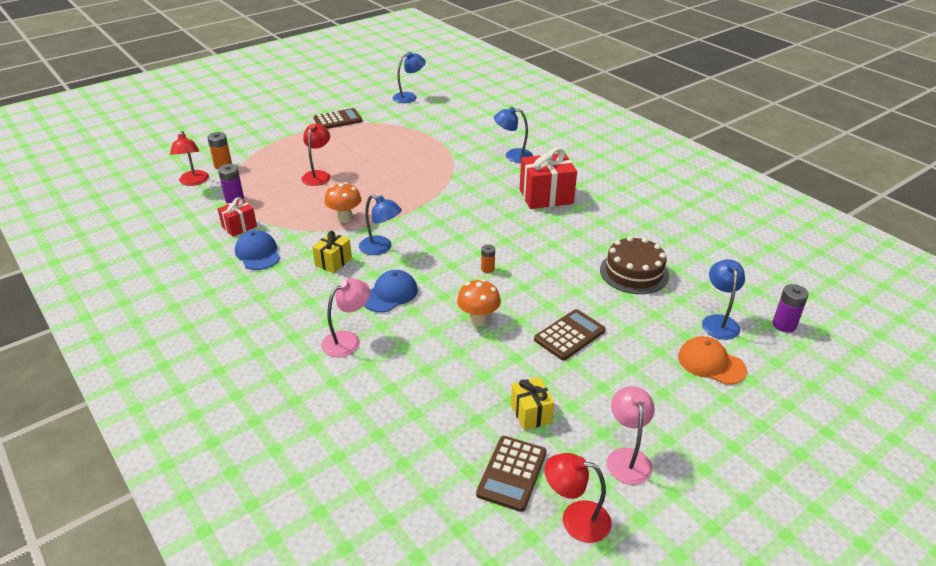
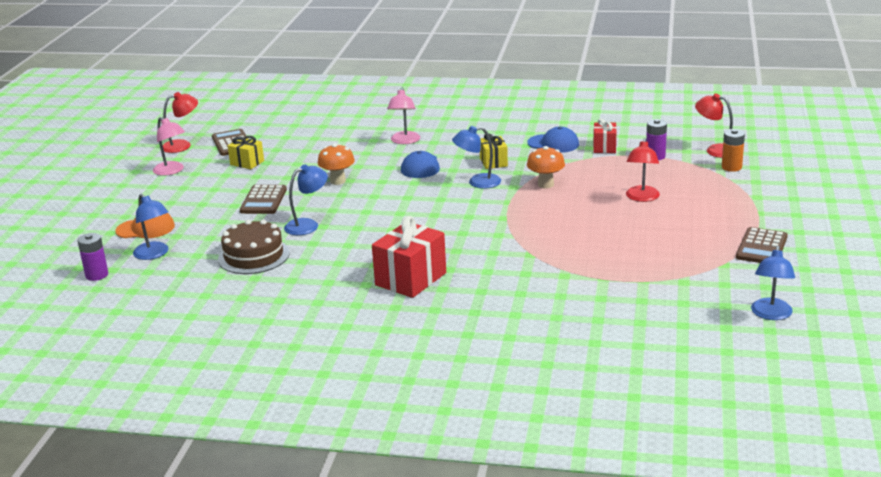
camera: 140 degrees right, 10 degrees down
red lamp [301,124,330,186] -> red lamp turned 45 degrees clockwise [626,138,660,202]
orange battery [481,244,495,273] -> none
blue lamp [494,107,533,163] -> blue lamp moved to [284,164,328,235]

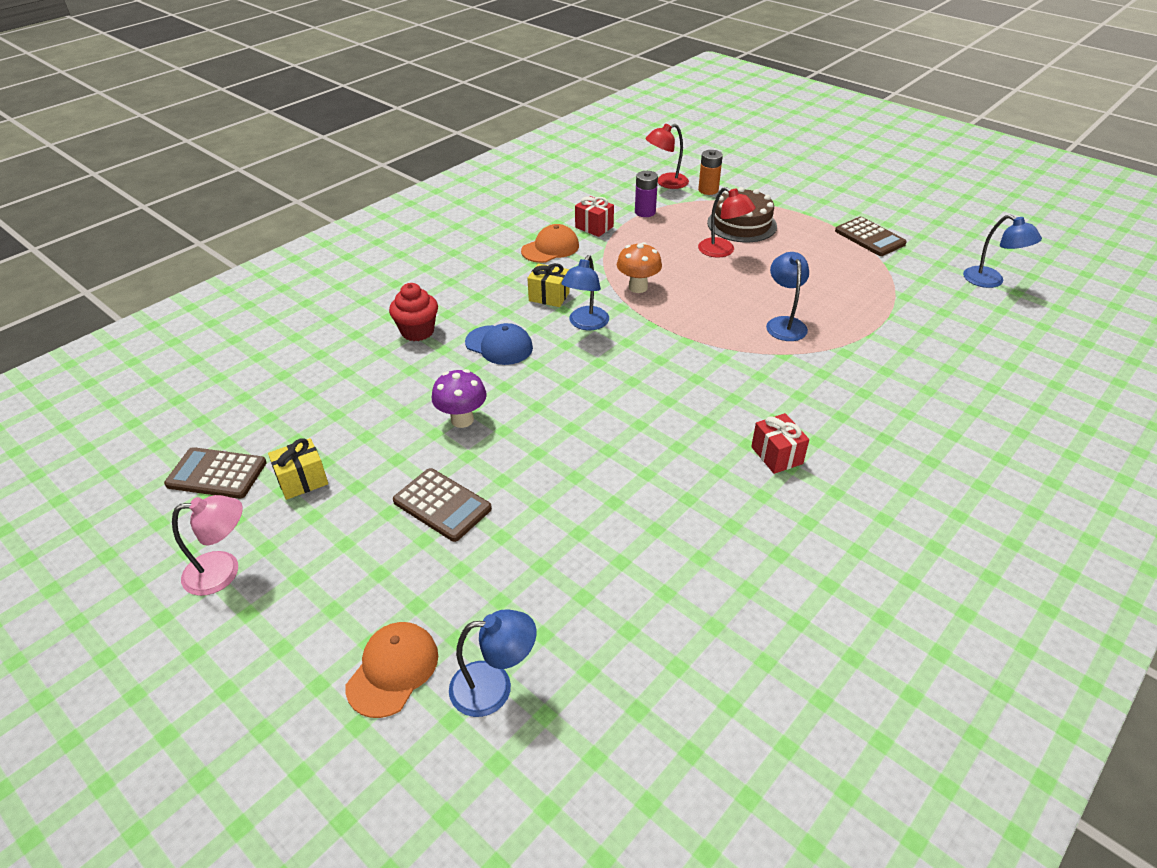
camera: 60 degrees left, 15 degrees up
purple battery [77,233,108,281] -> none
red lamp [163,92,198,153] -> none
brown cake [218,219,289,274] -> brown cake moved to [707,187,777,242]
blue lamp [284,164,328,235] -> blue lamp moved to [766,252,809,341]
orange mushroom [317,143,355,185] -> purple mushroom [432,369,487,428]
red gift [372,216,446,298] -> red gift [751,413,809,474], size x0.56
pink lamp [387,88,420,144] -> red cupcake [389,283,438,341]
blue cap [527,127,579,153] -> orange cap [521,224,579,263]

